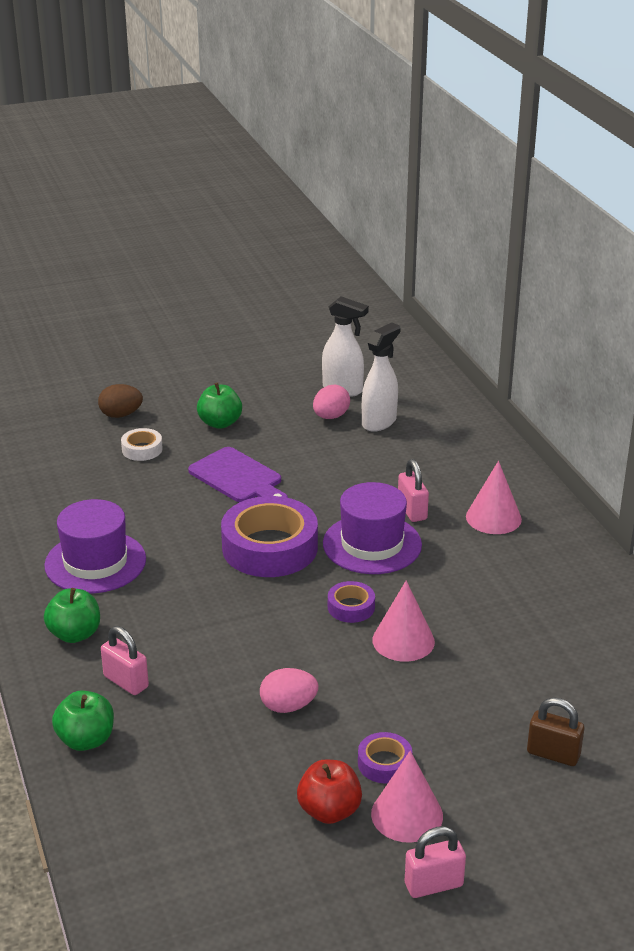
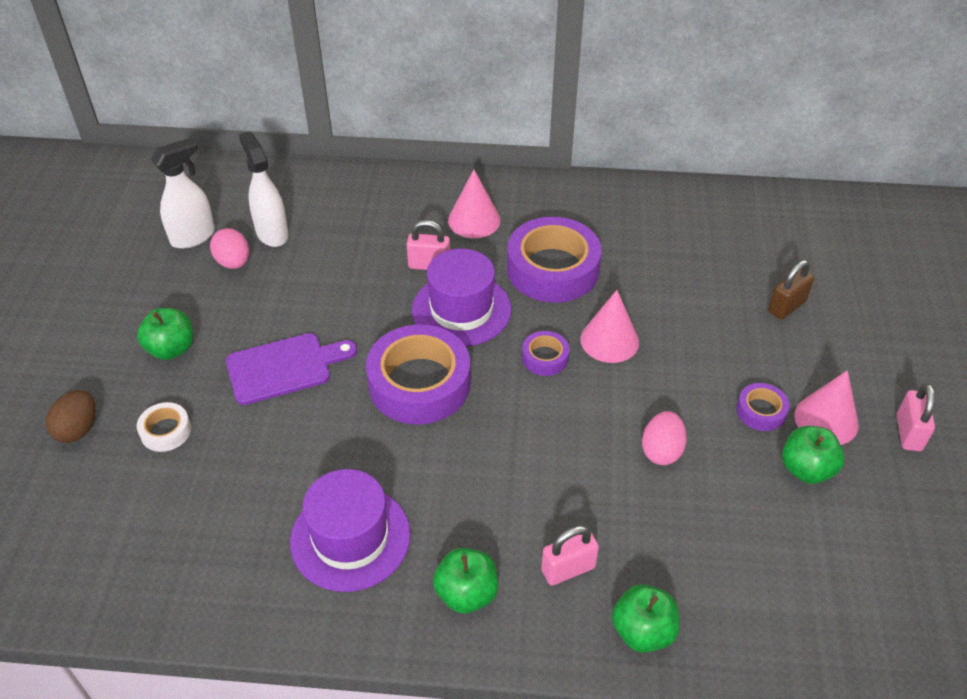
camera: 65 degrees left, 15 degrees up
red apple [297,760,362,824] -> green apple [782,426,845,484]
none -> purple tape [507,217,602,303]

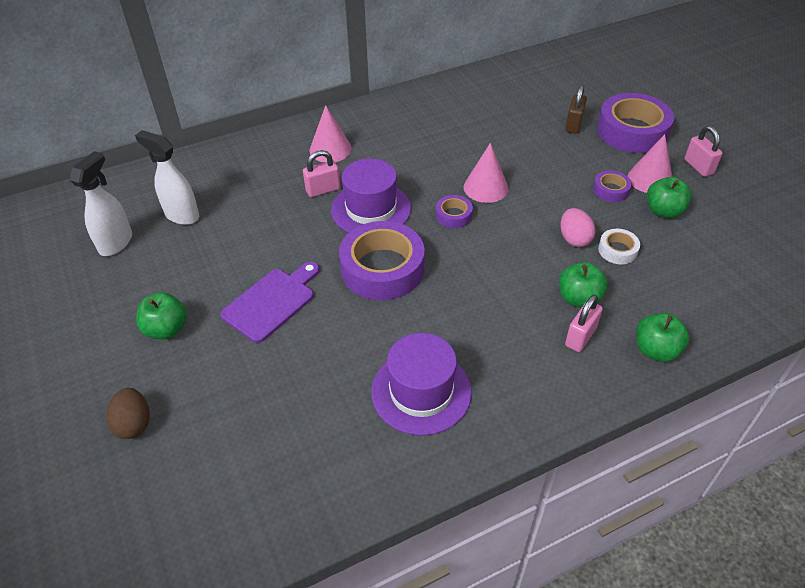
camera: 30 degrees left, 0 degrees up
white tape [137,402,191,452] -> white tape moved to [598,229,640,264]
pink egg [210,228,249,269] -> none
green apple [433,548,498,613] -> green apple moved to [559,262,608,308]
purple tape [507,217,602,303] -> purple tape moved to [597,93,674,153]

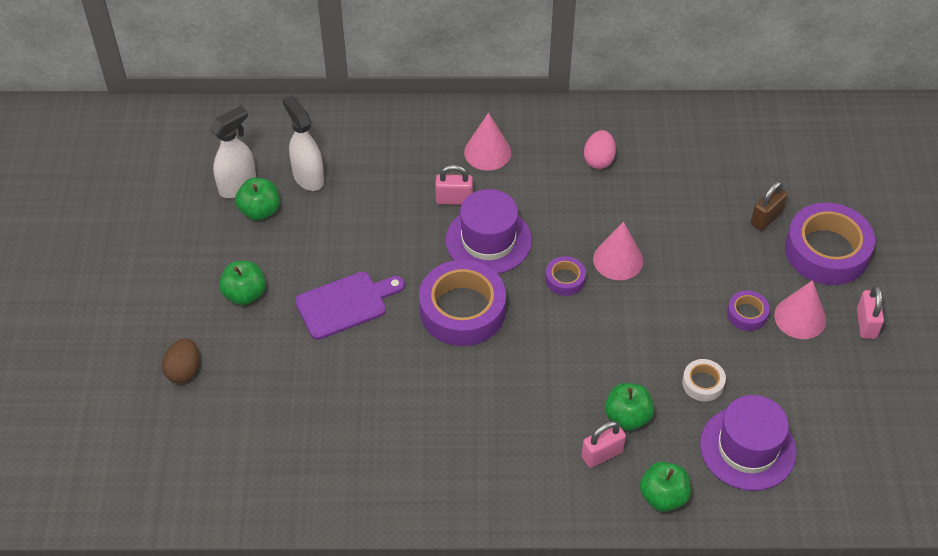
camera: 25 degrees right, 5 degrees up
purple hat [371,333,472,436] -> purple hat moved to [700,395,796,491]
pink egg [561,208,596,247] -> pink egg moved to [584,130,616,169]
green apple [647,177,692,218] -> green apple moved to [235,178,279,221]

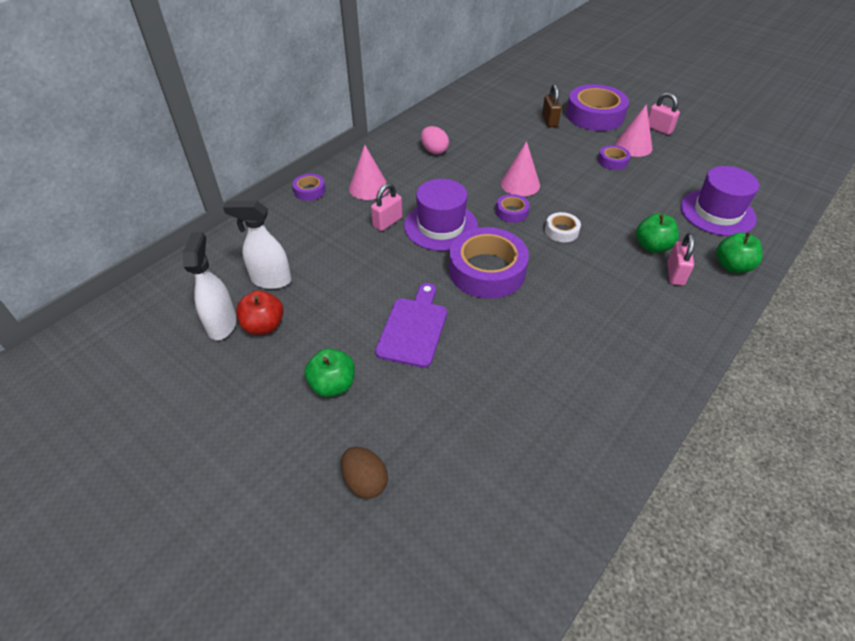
camera: 50 degrees left, 5 degrees down
green apple [235,178,279,221] -> red apple [236,290,284,335]
white tape [682,359,726,401] -> white tape moved to [545,212,581,242]
none -> purple tape [293,174,326,201]

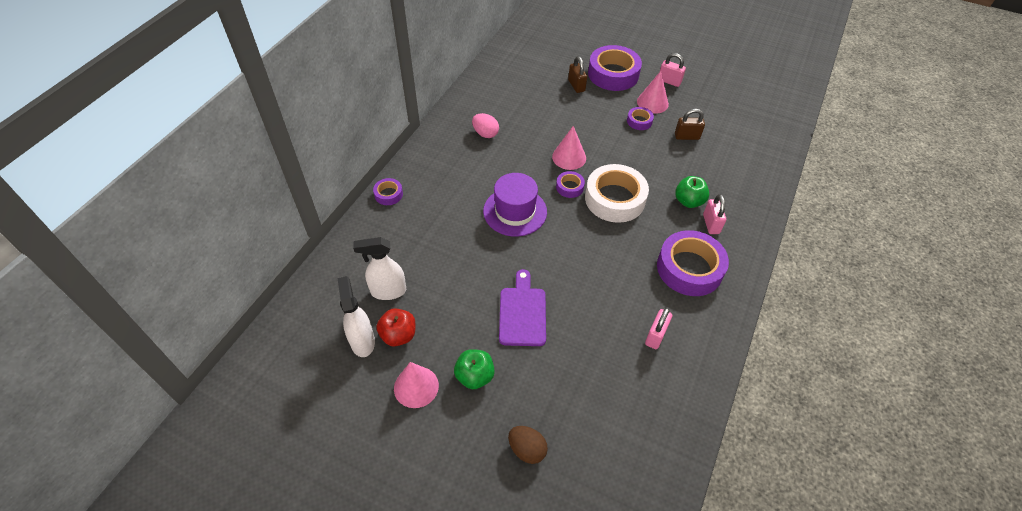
camera: 15 degrees left, 5 degrees up
pink cone [349,145,388,200] -> pink cone moved to [394,362,439,408]
pink padlock [371,183,402,231] -> pink padlock moved to [645,308,672,349]
purple tape [449,227,529,299] -> purple tape moved to [657,230,729,296]
white tape [545,212,581,242] -> white tape [585,164,649,223], size x2.14
purple hat [680,166,759,236] -> none
green apple [716,232,763,273] -> none
none -> brown padlock [675,109,705,140]

